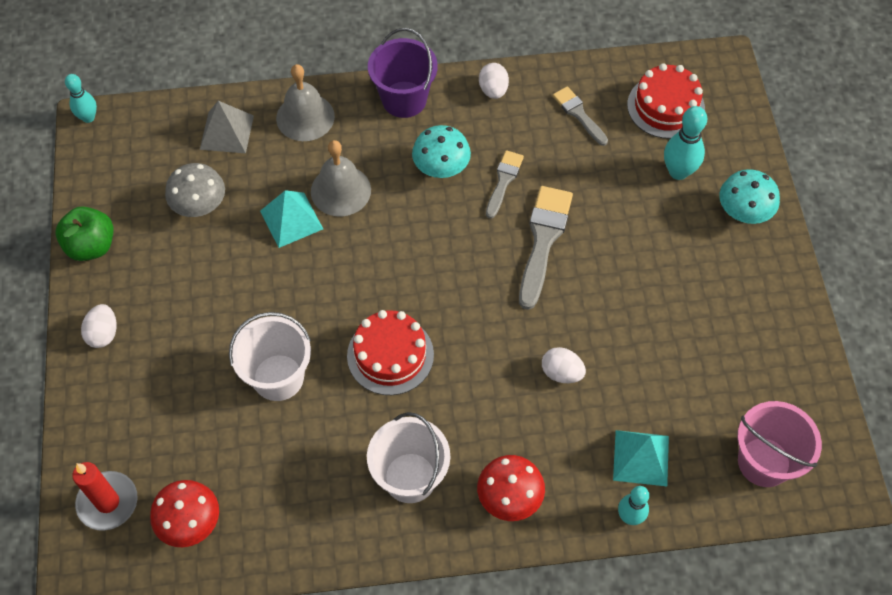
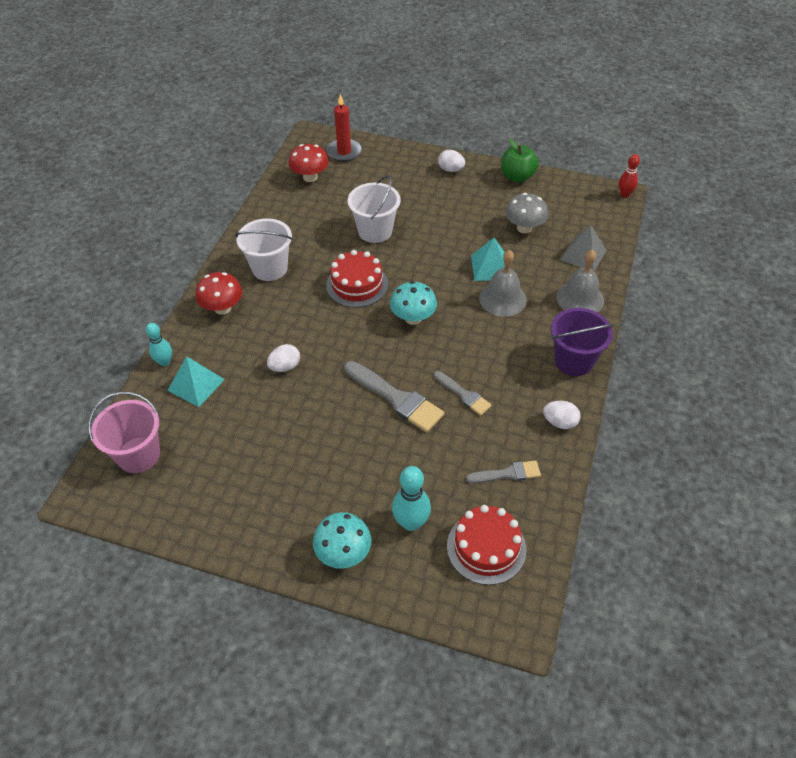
camera: 115 degrees right, 10 degrees down
turquoise bowling pin [65,74,97,123] -> red bowling pin [619,154,640,198]
turquoise mushroom [412,125,471,178] -> turquoise mushroom moved to [390,281,437,325]

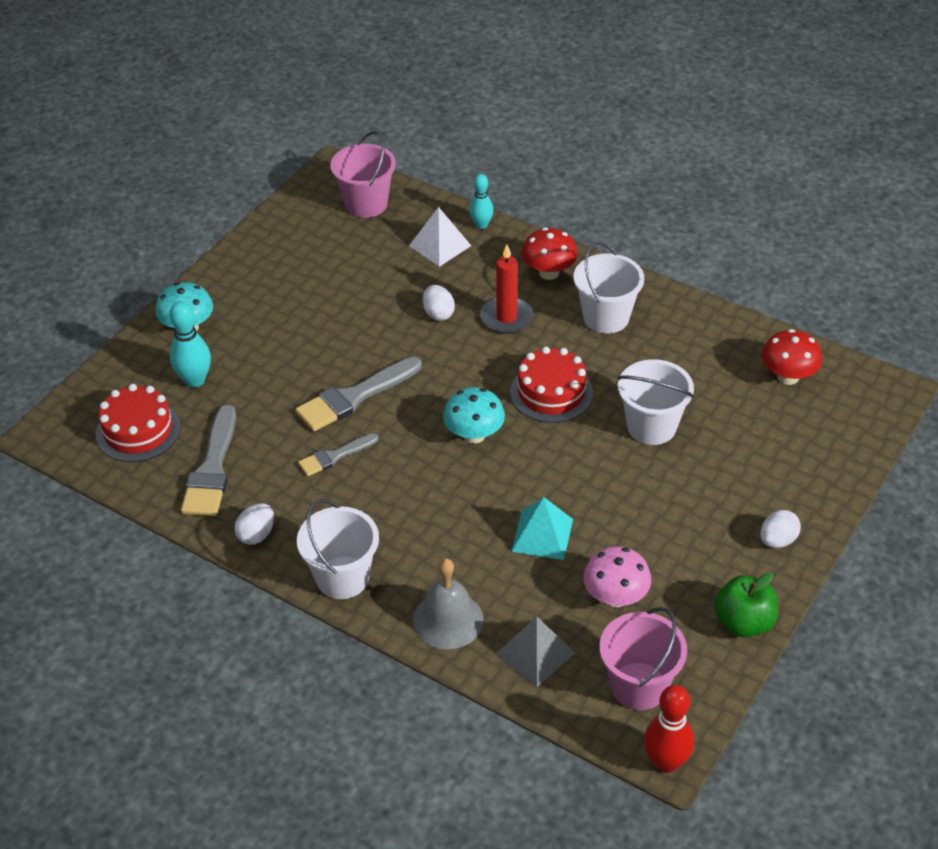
camera: 105 degrees right, 5 degrees down
turquoise pyramid [167,356,225,407] -> white pyramid [409,207,471,267]
red candle [326,94,362,162] -> red candle moved to [480,245,533,334]
grey brush [466,460,541,483] -> grey brush [181,405,236,516], size x1.69
grey bell [479,250,527,316] -> none
grey mushroom [505,193,548,233] -> pink mushroom [583,546,651,607]
purple bucket [551,308,614,376] -> white bucket [297,499,379,599]
red bowling pin [619,154,640,198] -> red bowling pin [644,685,694,773], size x1.51
none -> pink bucket [599,607,687,710]

